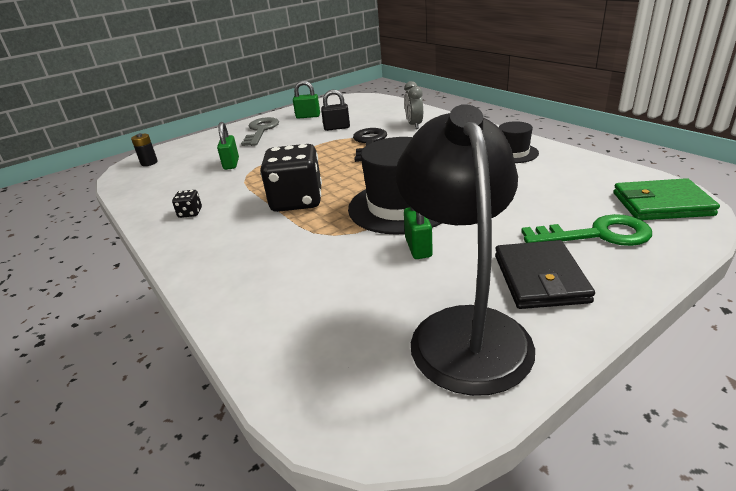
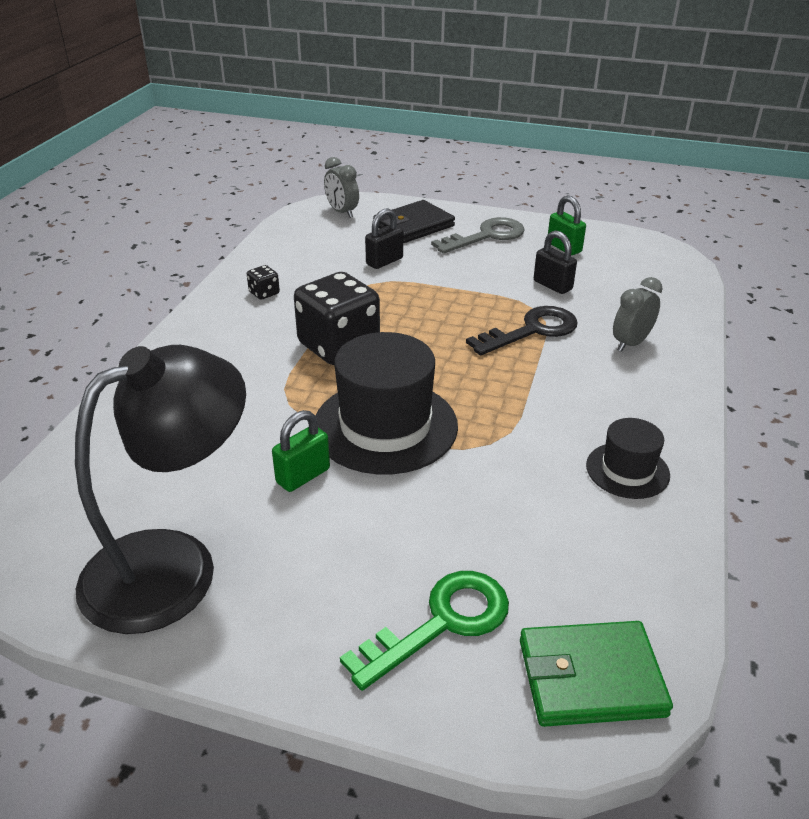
camera: 50 degrees right, 5 degrees up
black battery [131,133,158,166] -> grey clock [324,157,359,218]
green padlock [217,122,239,170] -> black padlock [365,208,403,269]
black wallet [495,240,595,309] -> black wallet moved to [373,200,455,243]
green key [521,214,652,246] -> green key turned 90 degrees counterclockwise [340,571,509,691]
green wallet [613,178,720,220] -> green wallet turned 60 degrees counterclockwise [520,621,673,727]

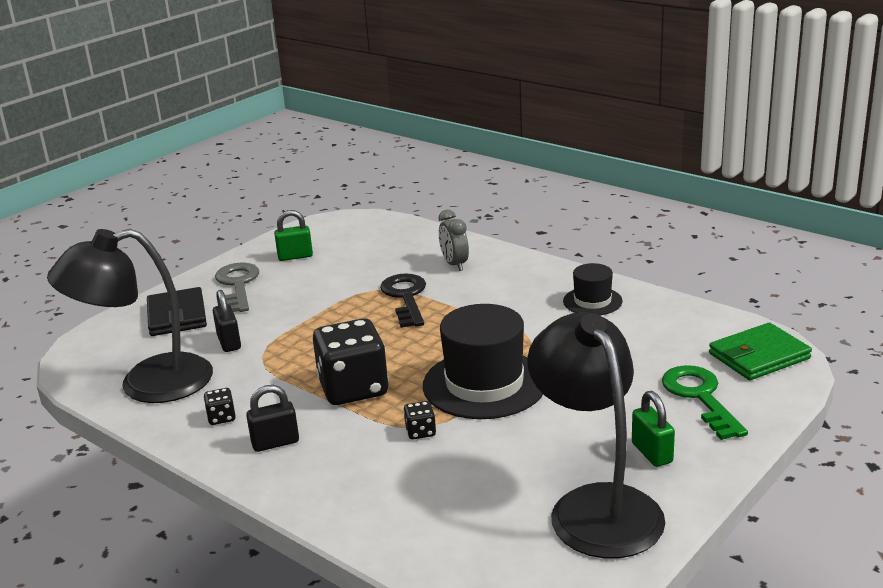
camera: 65 degrees left, 10 degrees down
green padlock [272,410,330,492] -> green padlock moved to [632,391,675,467]
grey clock [324,157,359,218] -> none
green wallet [520,621,673,727] -> green wallet turned 45 degrees clockwise [709,323,812,380]
black padlock [534,230,577,294] -> black padlock moved to [246,385,299,452]
none -> black lamp [47,229,213,403]
none -> black dice [404,401,436,439]

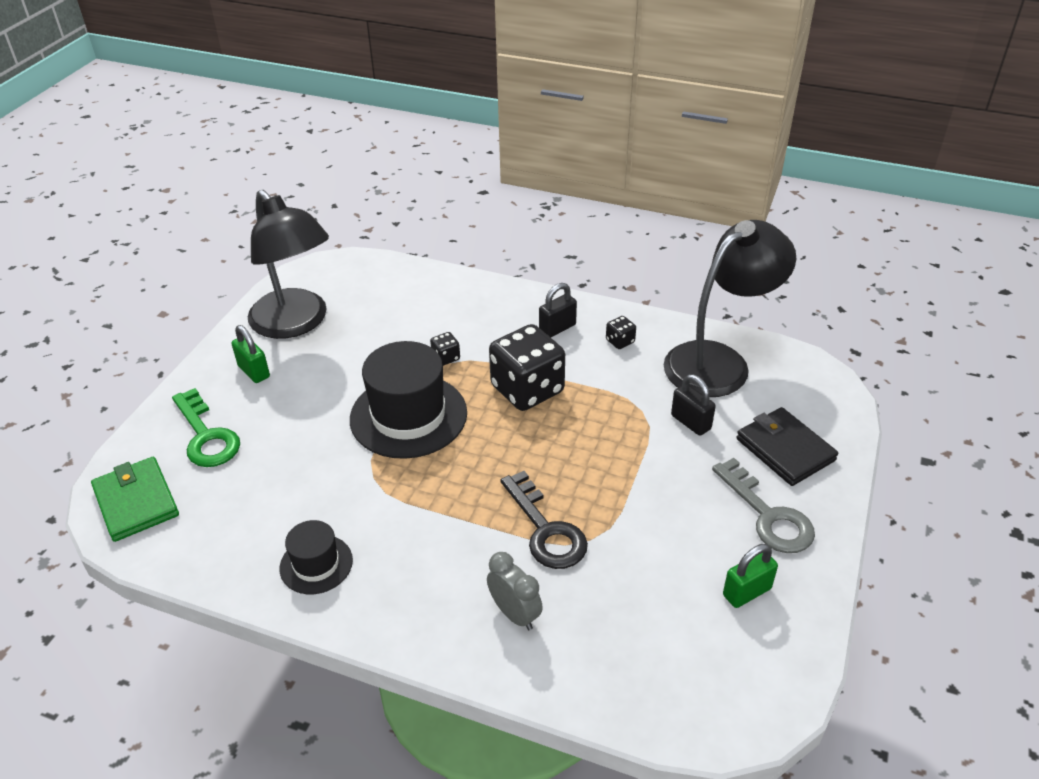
camera: 160 degrees right, 15 degrees up
green wallet [709,323,812,380] -> green wallet turned 75 degrees counterclockwise [91,457,179,542]

